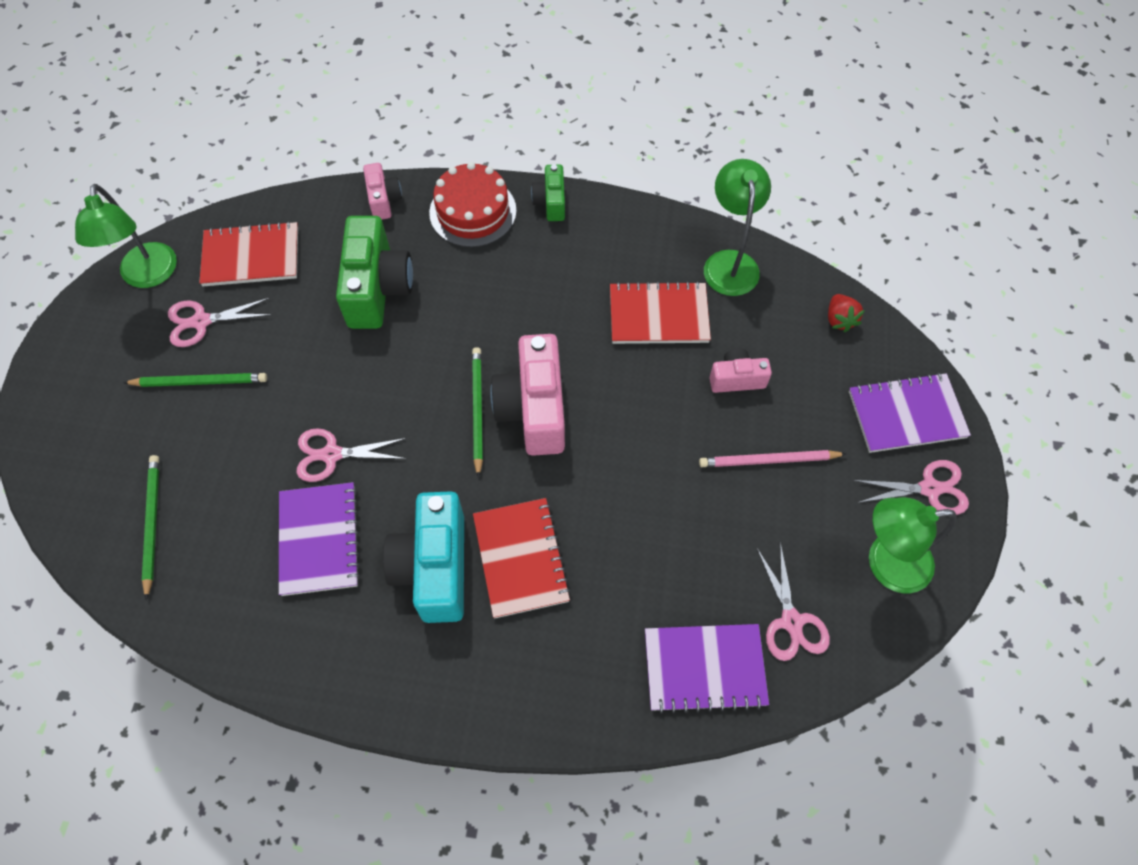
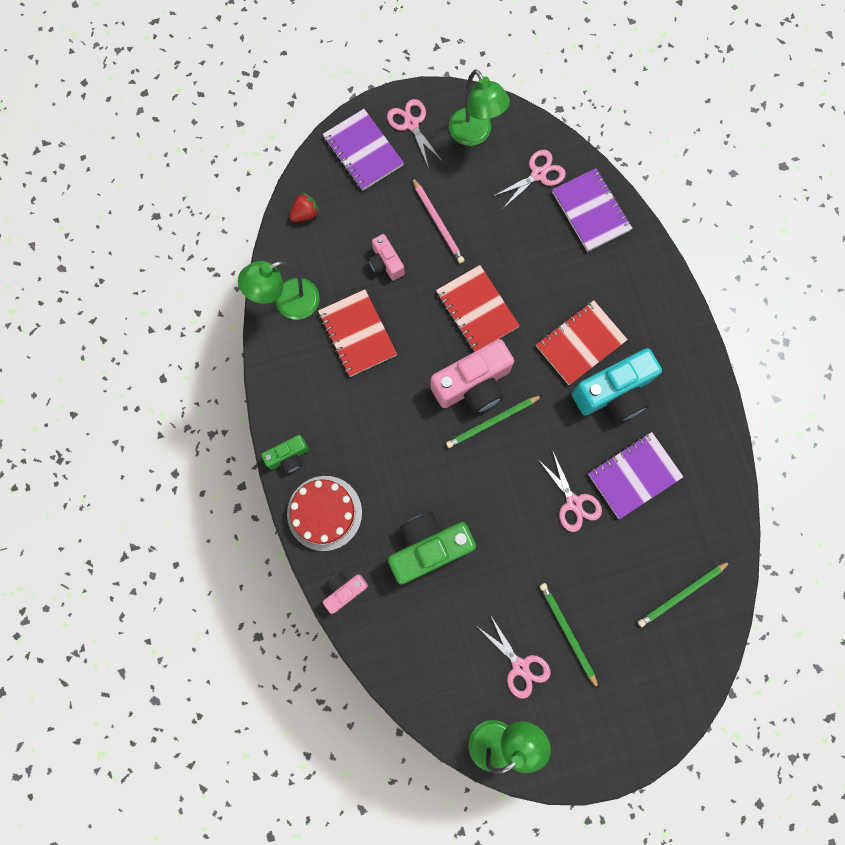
camera: 115 degrees left, 15 degrees up
red notebook [199,221,298,286] -> red notebook moved to [436,265,520,352]

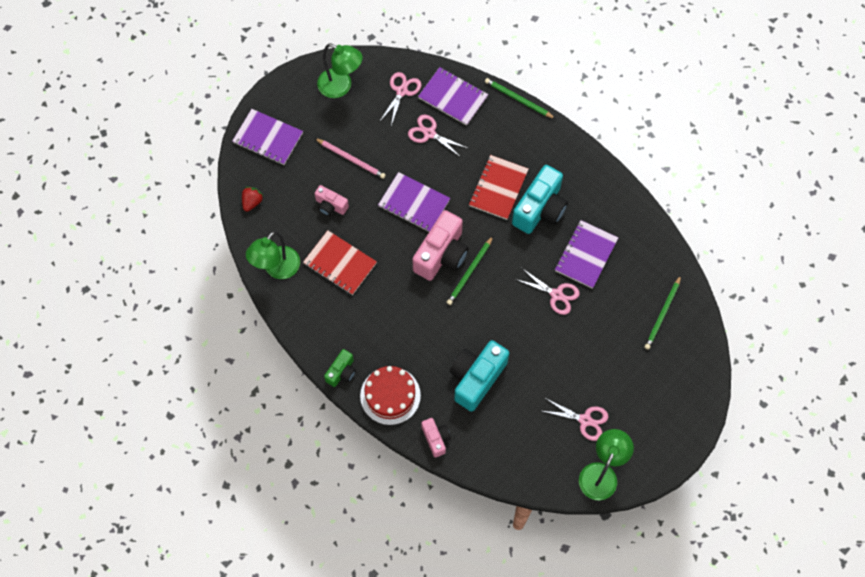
camera: 30 degrees left, 10 degrees down
pink camera [323,572,368,614] -> pink camera turned 135 degrees clockwise [421,418,451,457]
pink scissors [387,99,443,168] -> pink scissors moved to [408,115,469,158]
green camera [388,512,476,584] -> turquoise camera [450,340,509,412]
red notebook [436,265,520,352] -> purple notebook [378,172,450,232]
green pencil [540,583,599,689] -> green pencil moved to [485,78,556,119]

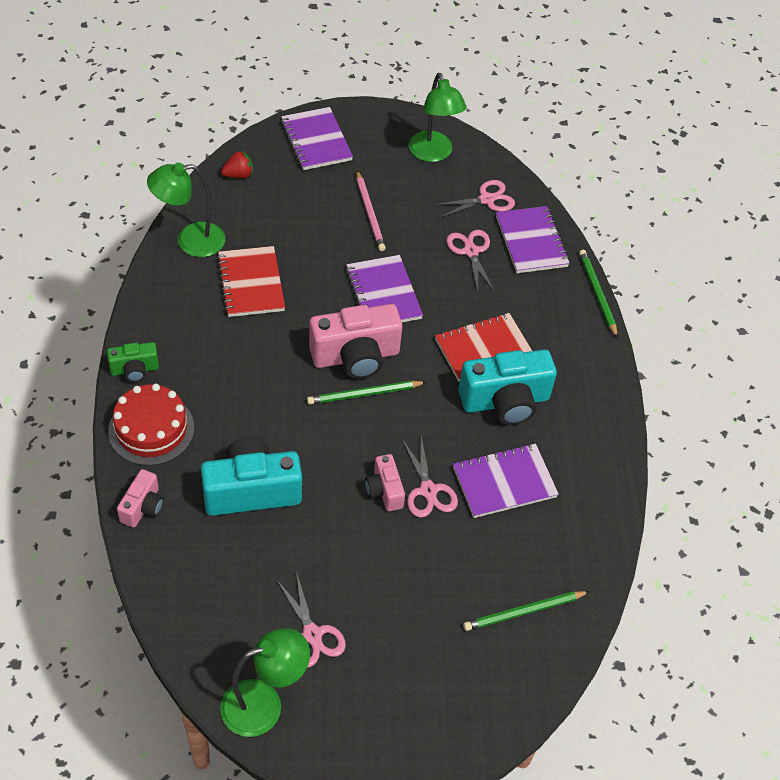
camera: 40 degrees right, 15 degrees down
pink camera [314,185,349,216] -> pink camera moved to [365,454,405,511]

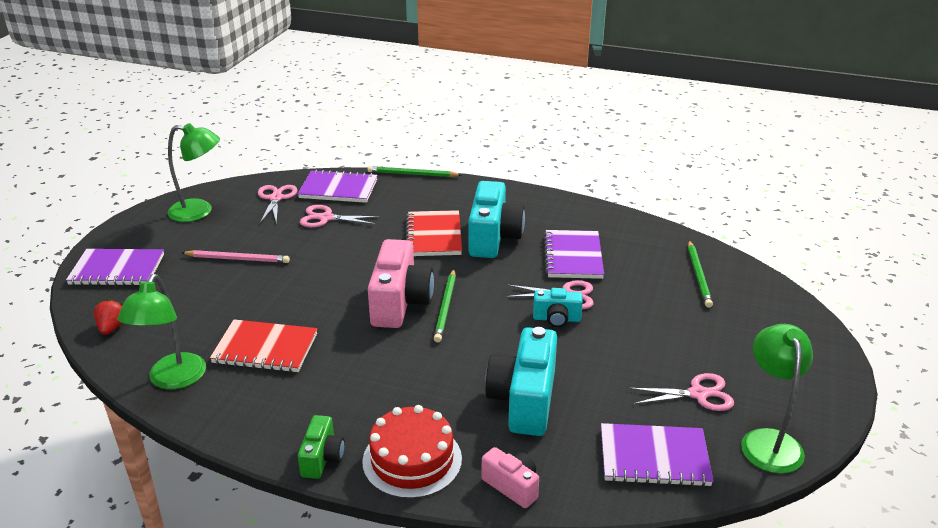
camera: 65 degrees left, 20 degrees down
purple notebook [346,255,423,322] -> purple notebook moved to [601,423,713,487]
pink camera [365,454,405,511] -> turquoise camera [533,288,583,327]

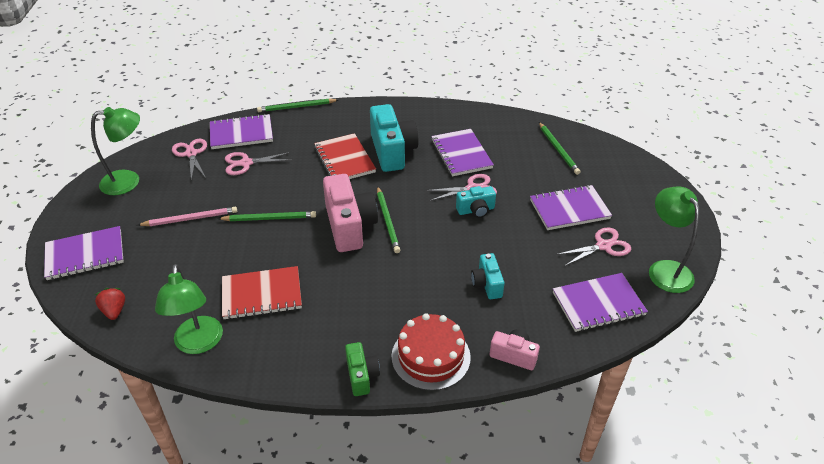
camera: 20 degrees left, 10 degrees up
turquoise camera [485,327,557,436] -> turquoise camera [471,253,505,299], size x0.53
none -> green pencil [218,211,316,221]
none -> purple notebook [530,185,612,230]

